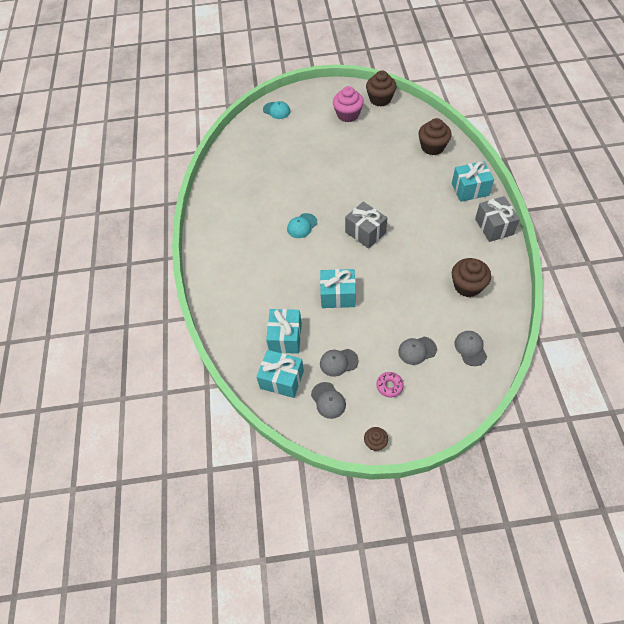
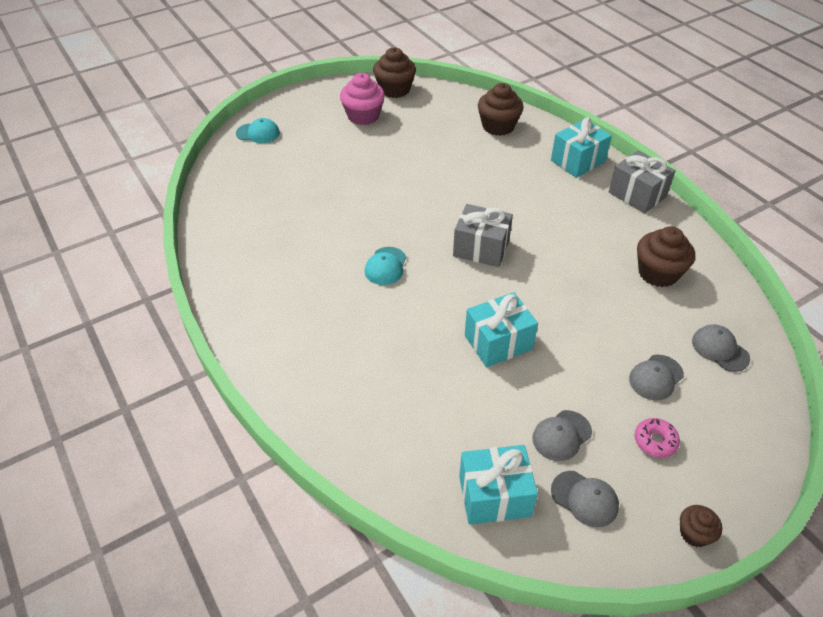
camera: 30 degrees left, 10 degrees down
turquoise gift [266,309,302,354] -> none

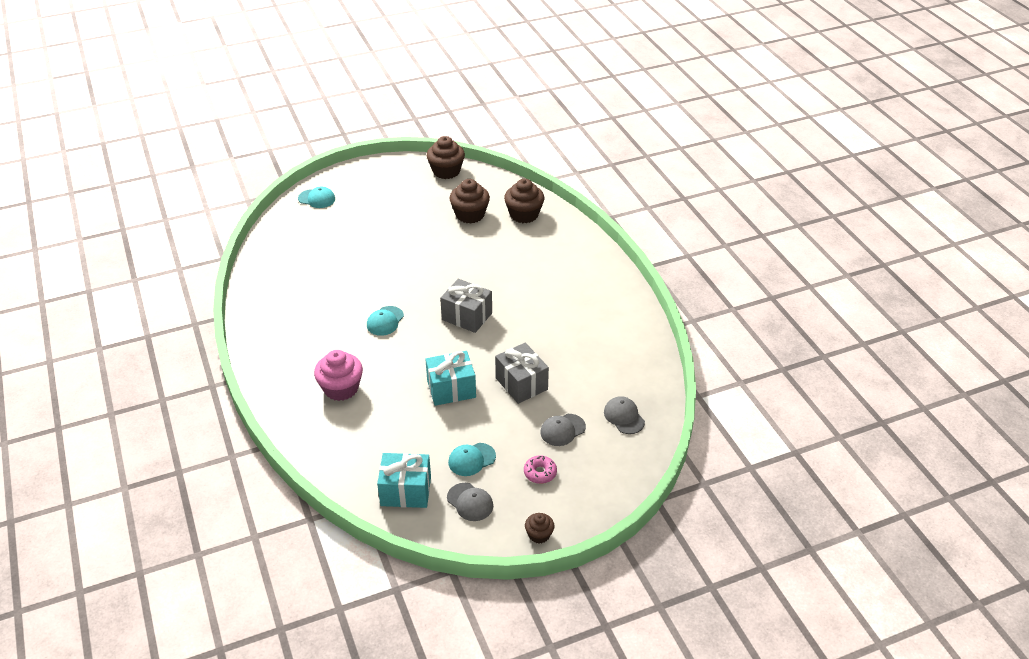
camera: 10 degrees right, 5 degrees down
pink cupcake [340,73,385,125] -> pink cupcake moved to [314,350,363,401]
grey cap [532,410,592,461] -> turquoise cap [448,443,496,476]
turquoise gift [551,117,612,178] -> none
grey gift [609,150,676,213] -> grey gift moved to [495,343,549,404]
brown cupcake [637,226,695,287] -> brown cupcake moved to [450,179,490,224]

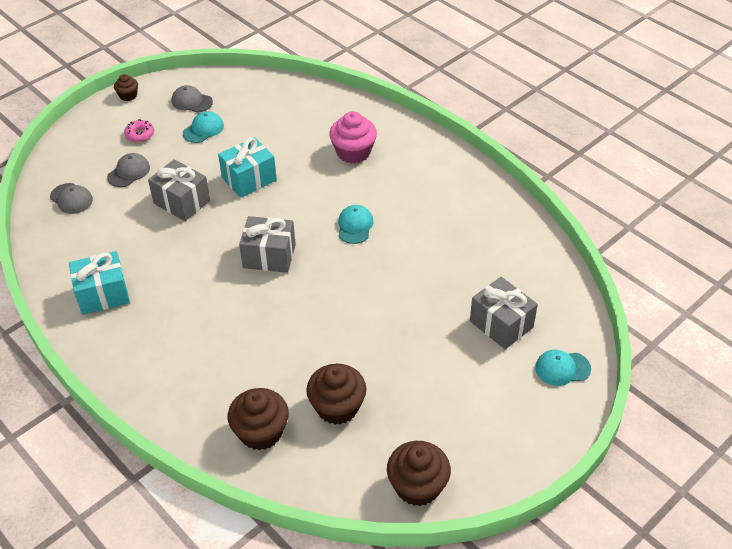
camera: 160 degrees right, 5 degrees up
turquoise gift [377,453,431,508] -> turquoise gift moved to [69,251,130,315]
none -> grey gift [470,277,538,349]

